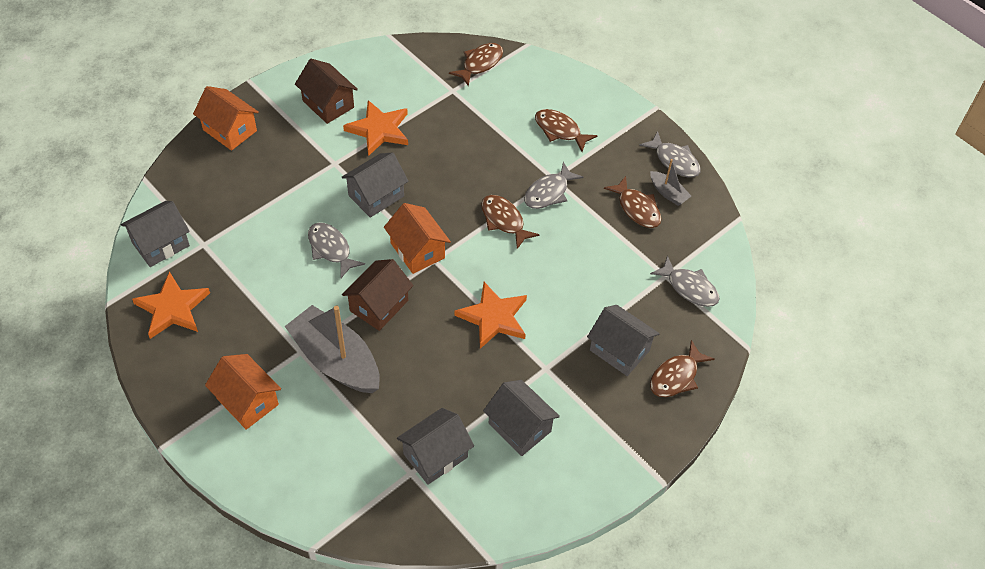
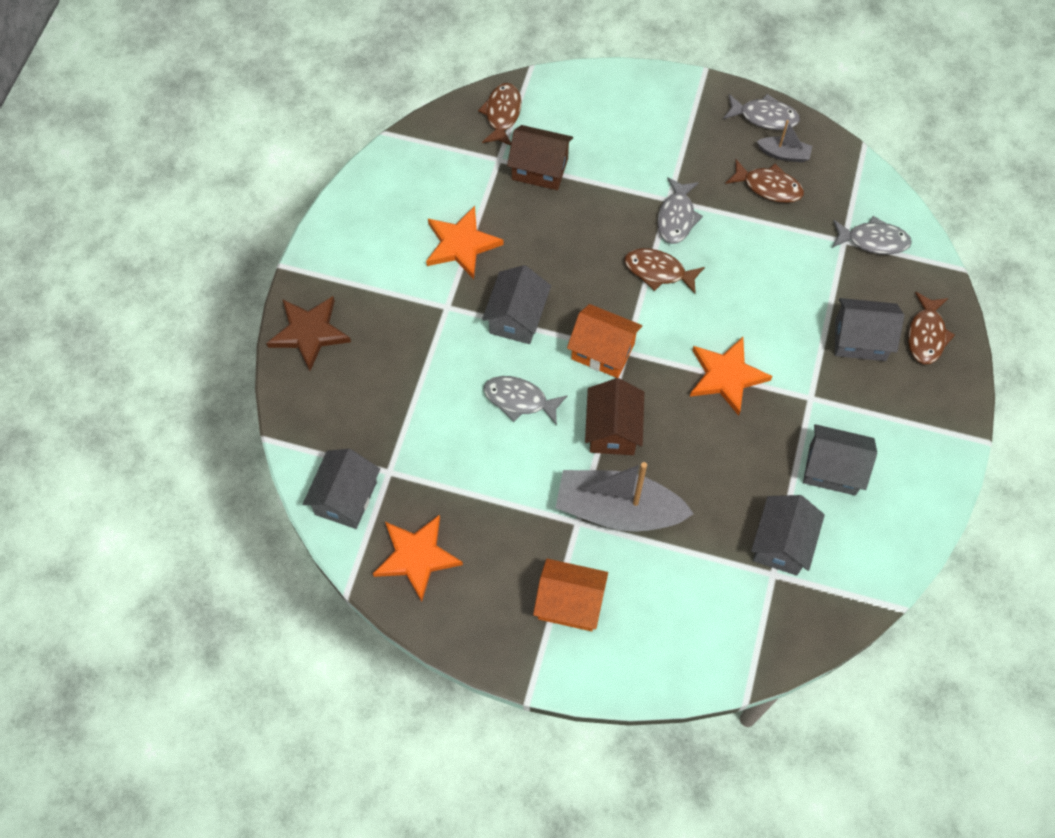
camera: 30 degrees left, 10 degrees up
orange house [193,86,259,151] -> brown star [267,296,351,371]
brown house [295,59,358,124] -> brown house moved to [507,125,573,190]
brown fish [535,109,598,152] -> none

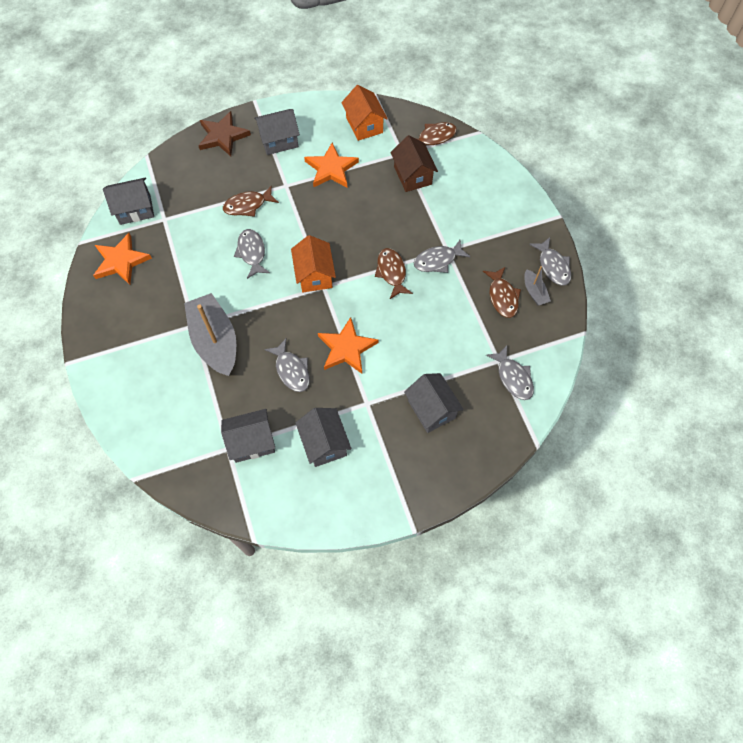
camera: 55 degrees right, 0 degrees up
grey house [482,265,551,344] -> grey house moved to [254,109,300,155]
orange house [533,559,608,631] -> orange house moved to [341,85,388,141]
brown house [585,378,644,455] -> none
brown fish [908,292,955,364] -> brown fish moved to [223,186,279,217]
none -> grey fish [264,339,310,392]

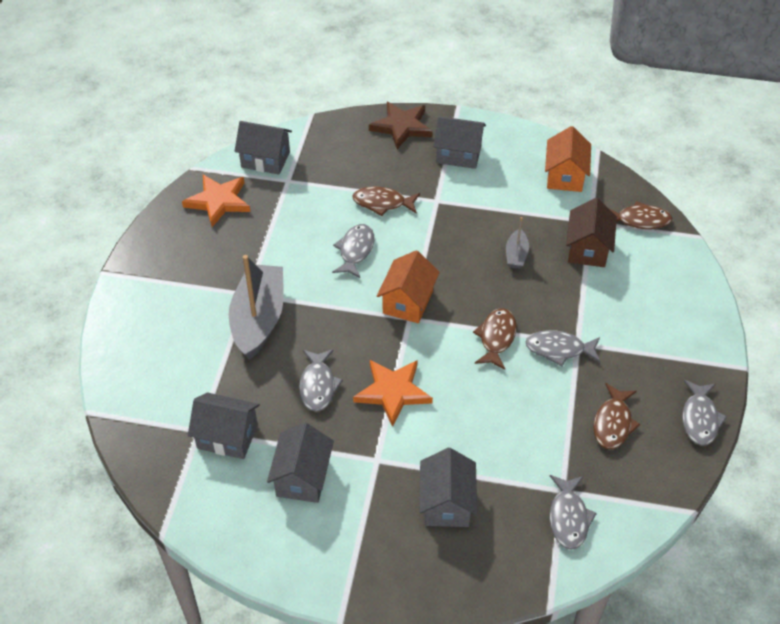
camera: 30 degrees right, 15 degrees down
orange star [304,143,359,187] -> none
grey boat [524,266,551,305] -> grey boat moved to [506,217,529,269]

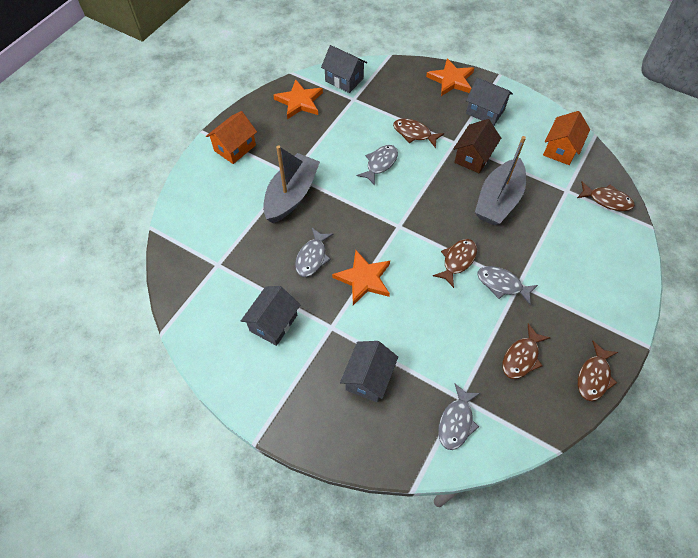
camera: 20 degrees right, 10 degrees up
grey house [188,392,260,459] -> none
brown star [369,102,433,149] -> orange star [426,58,474,96]
orange house [377,250,440,323] -> orange house moved to [206,111,257,164]
grey boat [506,217,529,269] -> grey boat [475,136,526,225], size x2.16
brown house [566,198,617,267] -> brown house moved to [453,119,501,173]
grey fish [682,380,727,446] -> brown fish [578,341,618,401]

